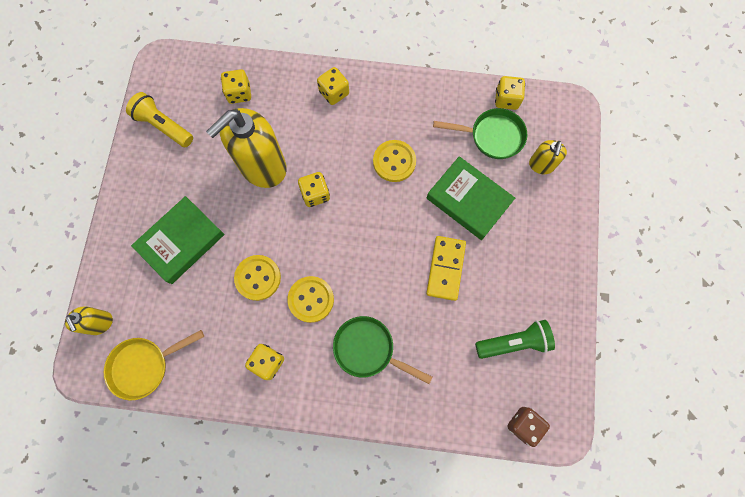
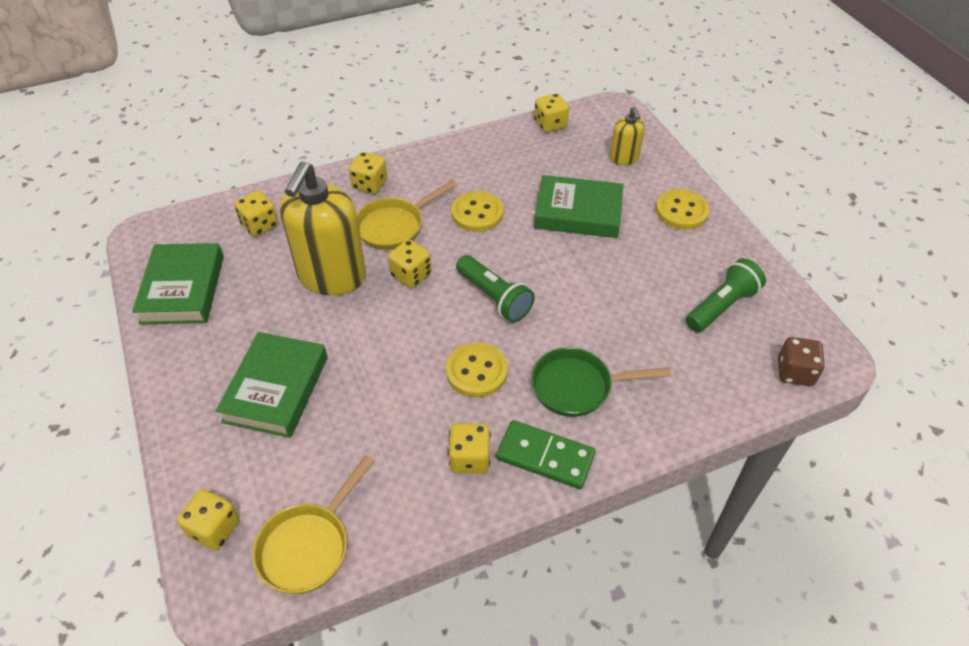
camera: 30 degrees left, 25 degrees down
yellow soap dispenser [65,306,113,335] -> yellow dice [177,489,239,551]
yellow flashlight [126,92,193,147] -> green book [132,243,224,324]
yellow button [234,255,281,301] -> yellow button moved to [656,189,710,230]
yellow domino [426,236,466,301] -> none
green pan [433,108,527,159] -> none
none -> yellow pan [356,180,457,250]
none -> green flashlight [456,255,535,322]
none -> green domino [496,420,595,489]

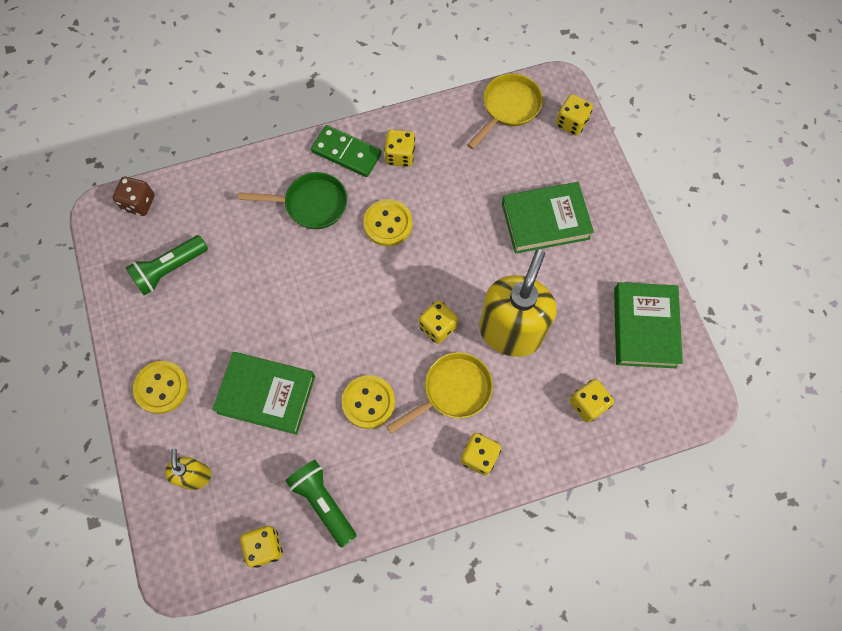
camera: 175 degrees left, 20 degrees up
green book [216,332,328,438] -> green book turned 60 degrees clockwise [502,182,594,254]
green flashlight [456,255,535,322] -> green flashlight moved to [285,460,357,548]

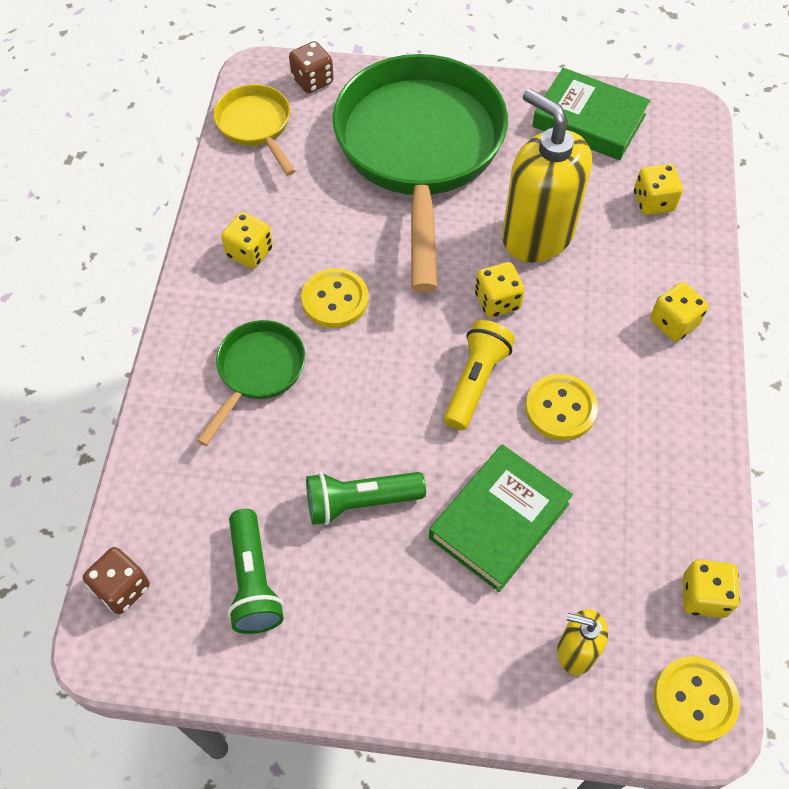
camera: 65 degrees left, 10 degrees down
yellow button [133,361,188,414] -> yellow button moved to [654,656,740,743]
green flashlight [285,460,357,548] -> green flashlight moved to [306,472,426,525]
green domino [311,125,382,177] -> none
yellow pan [386,352,493,434] -> none
green book [502,182,594,254] -> green pan [332,54,508,292]
yellow dice [556,94,593,136] -> brown dice [289,41,334,93]
none -> yellow flashlight [444,320,515,430]

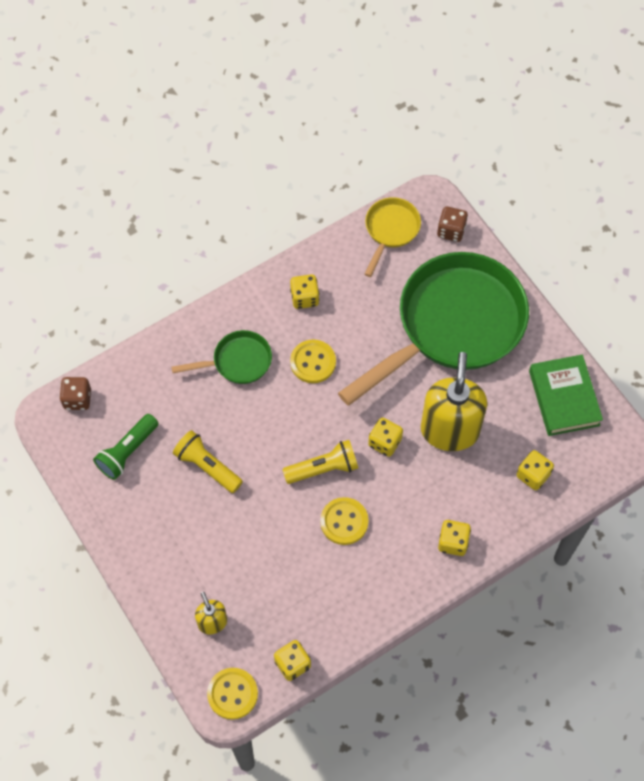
camera: 50 degrees right, 5 degrees up
green flashlight [306,472,426,525] -> yellow flashlight [173,430,243,493]
green book [429,444,573,592] -> none

